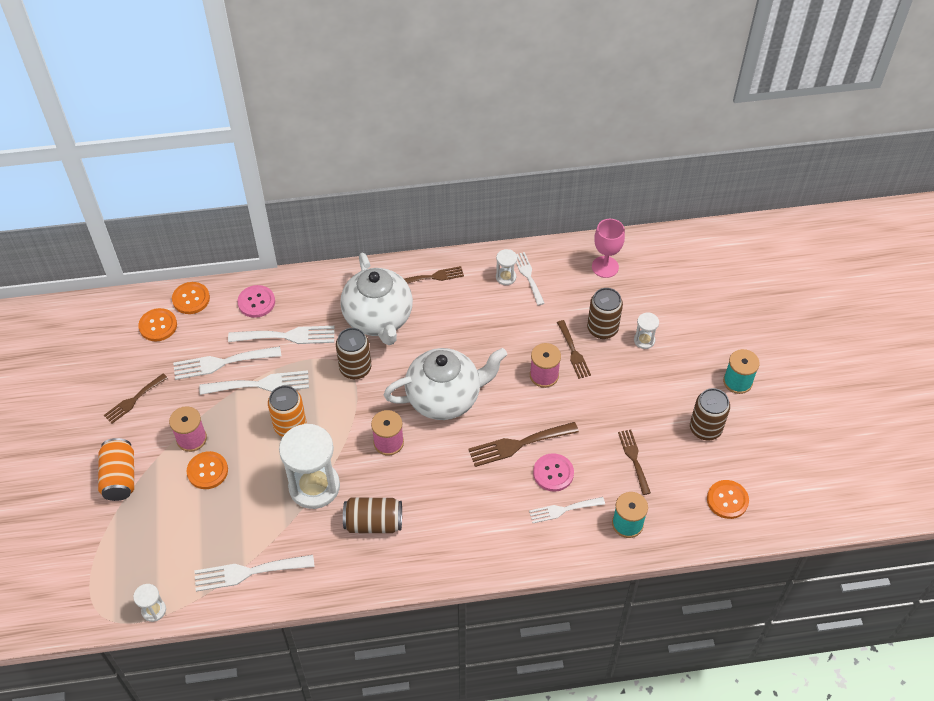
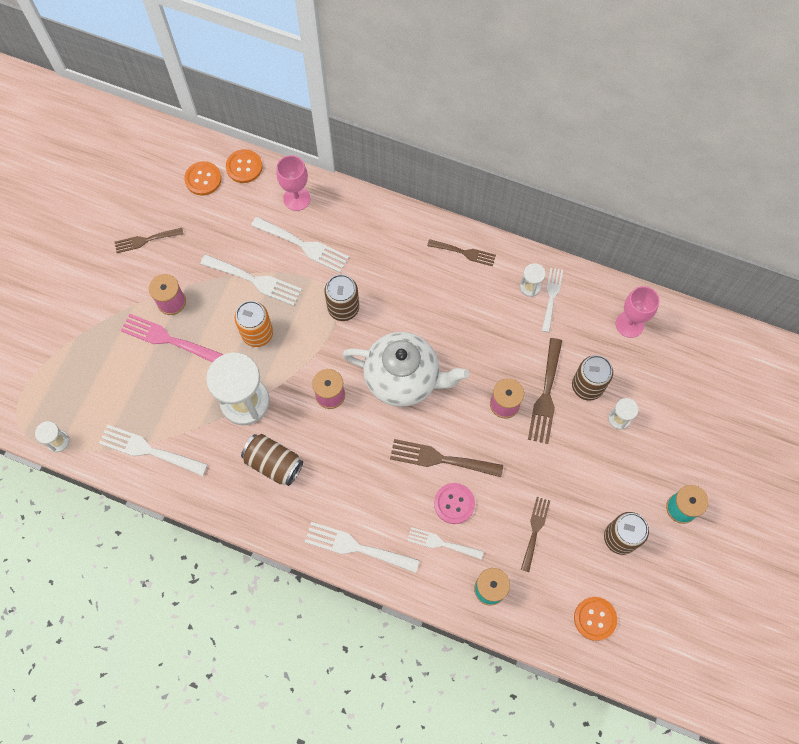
camera: 30 degrees right, 15 degrees up
orange can [98,438,134,501] -> none
white fork [173,346,282,380] -> white fork moved to [305,522,420,573]
orange button [186,451,228,489] -> pink fork [120,314,224,363]
pink button [237,285,275,318] -> pink goblet [276,155,310,211]
white teapot [340,253,413,345] -> none
brown fork [557,320,591,379] -> brown fork [528,338,562,444], size x1.52

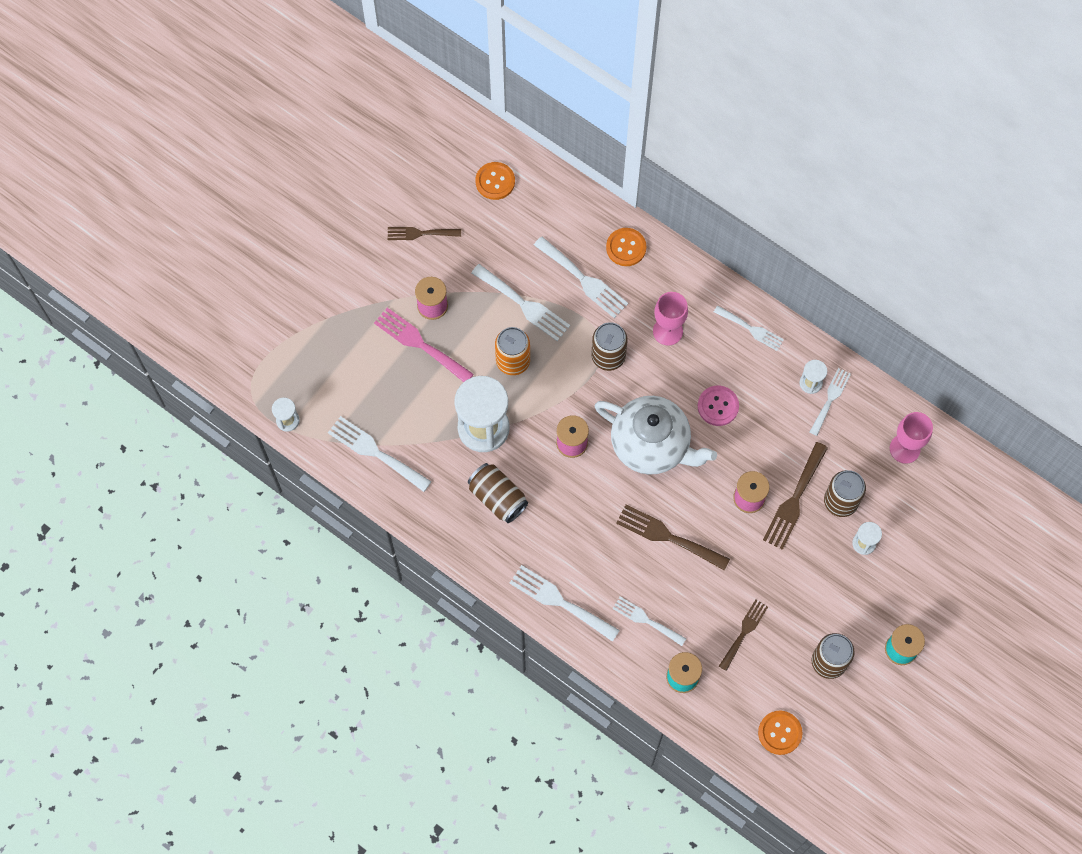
camera: 15 degrees right, 0 degrees up
orange button [226,149,262,183] -> orange button moved to [606,228,646,266]
pink goblet [276,155,310,211] -> pink goblet moved to [653,292,688,346]
brown fork [427,239,496,266] -> white fork [714,306,784,351]
pink button [434,483,475,524] -> pink button moved to [698,386,739,426]

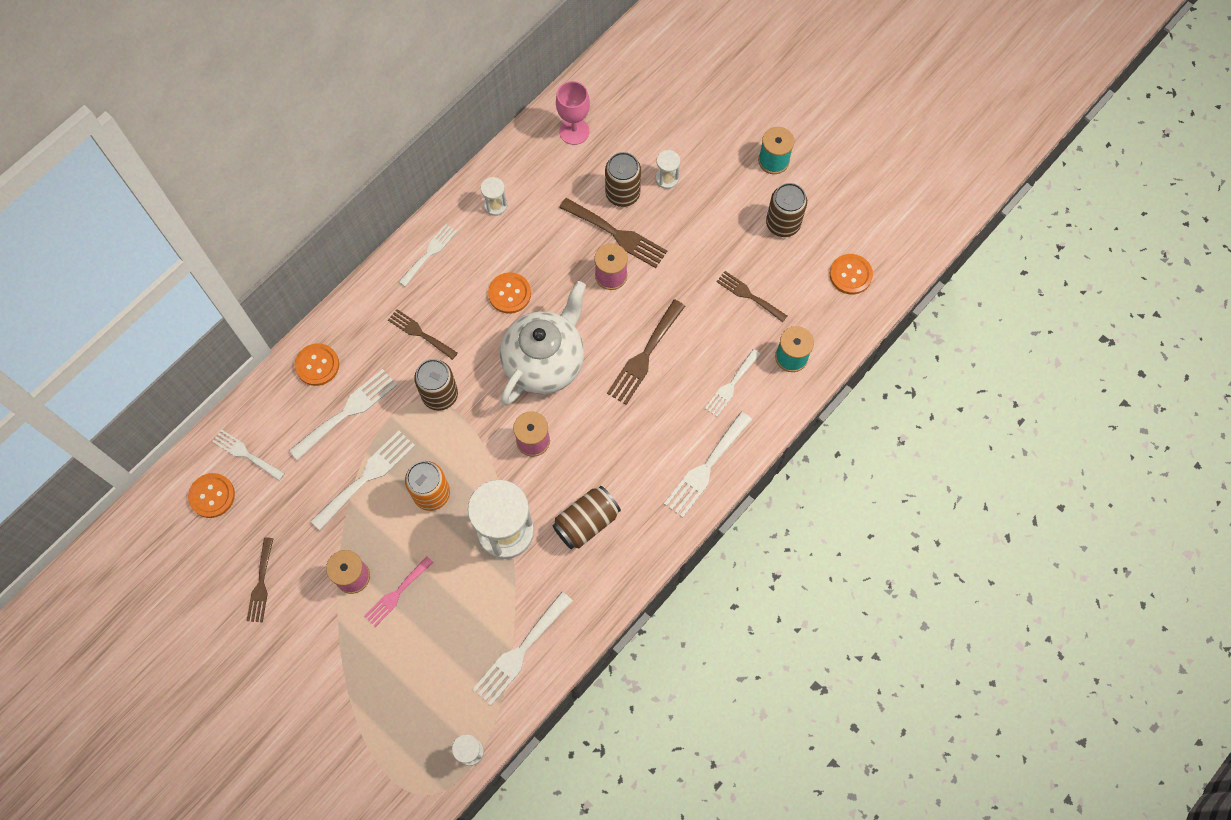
camera: 85 degrees left, 0 degrees up
pink fork [374,308,474,382] -> pink fork [364,556,434,627], size x0.66
pink goblet [653,292,688,346] -> brown fork [388,309,458,360]
pink button [698,386,739,426] -> orange button [488,272,531,314]
white fork [810,368,851,436] -> white fork moved to [212,429,285,481]

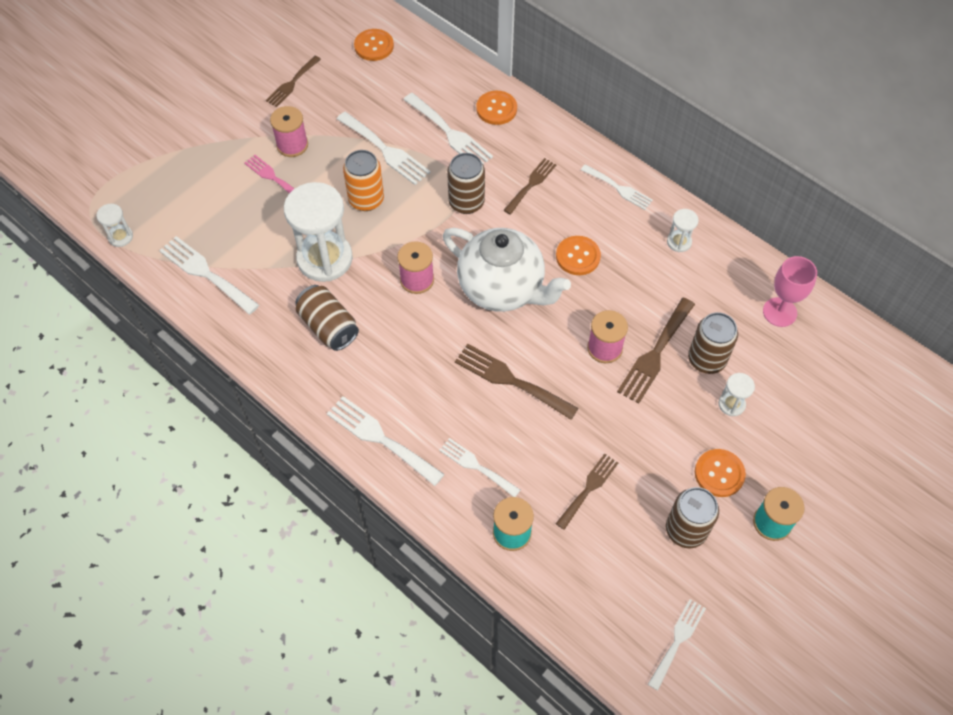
camera: 90 degrees right, 10 degrees down
white fork [212,429,285,481] -> white fork moved to [648,599,706,691]
brown fork [247,537,274,622] -> brown fork turned 60 degrees counterclockwise [266,56,321,107]
orange button [830,254,873,294] -> orange button moved to [695,449,746,497]

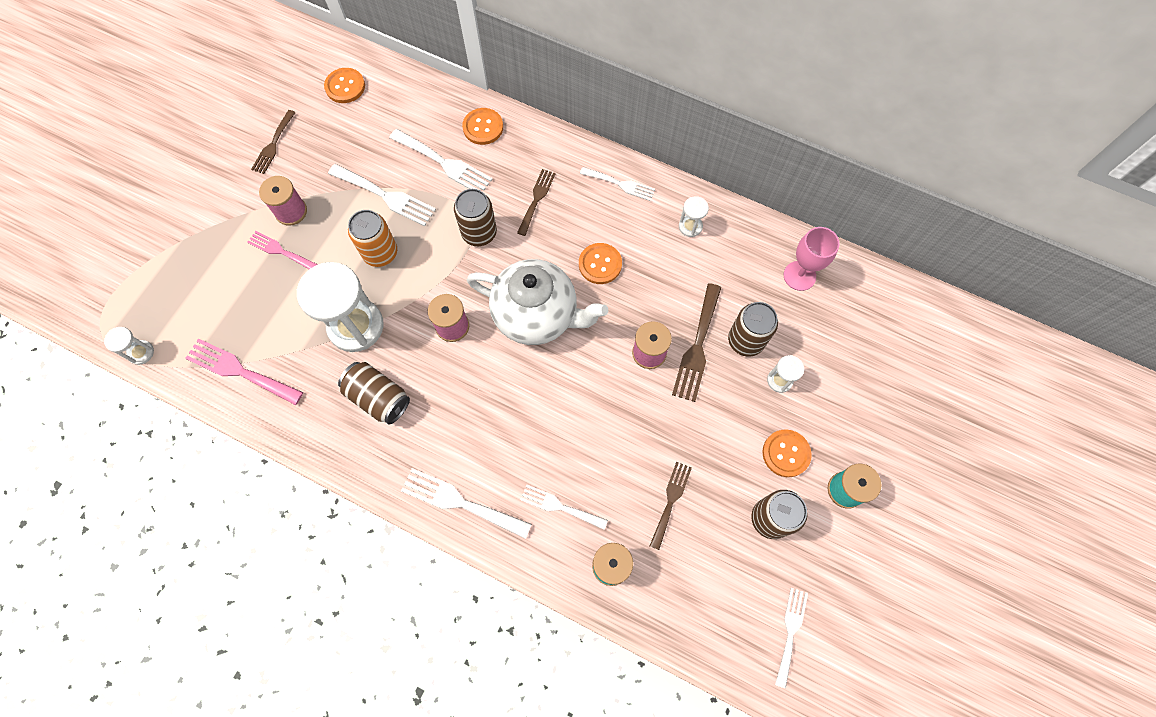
camera: 15 degrees left, 10 degrees up
white fork [159,236,259,315] -> pink fork [185,338,303,405]
brown fork [455,344,578,420] -> none

